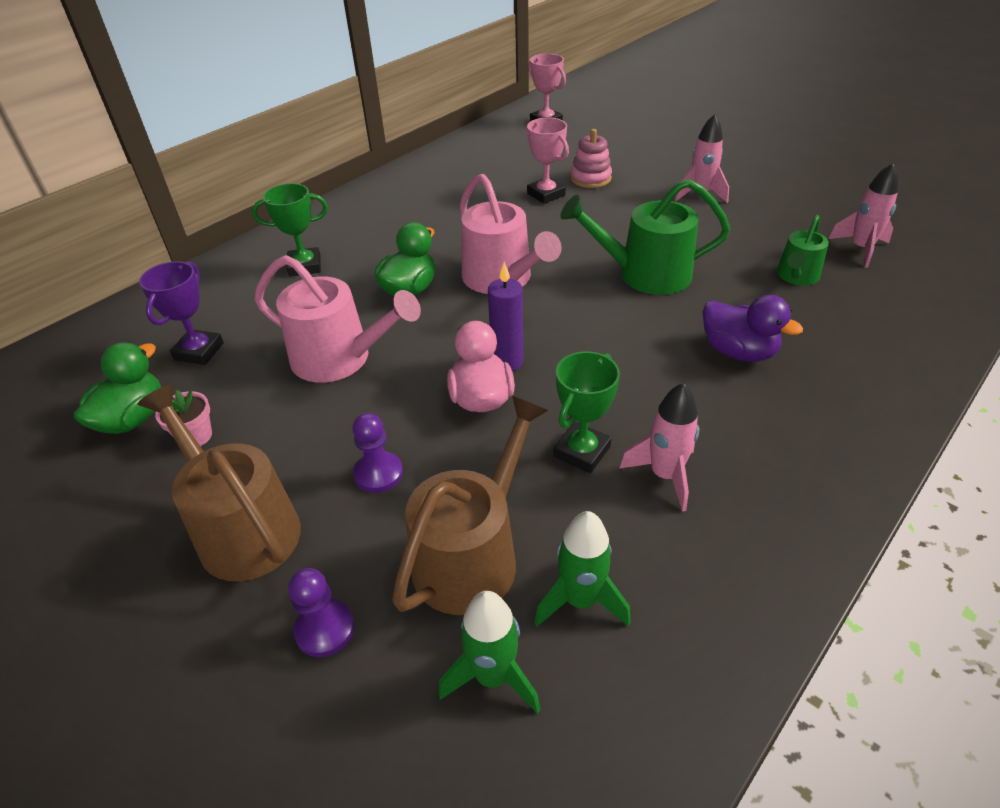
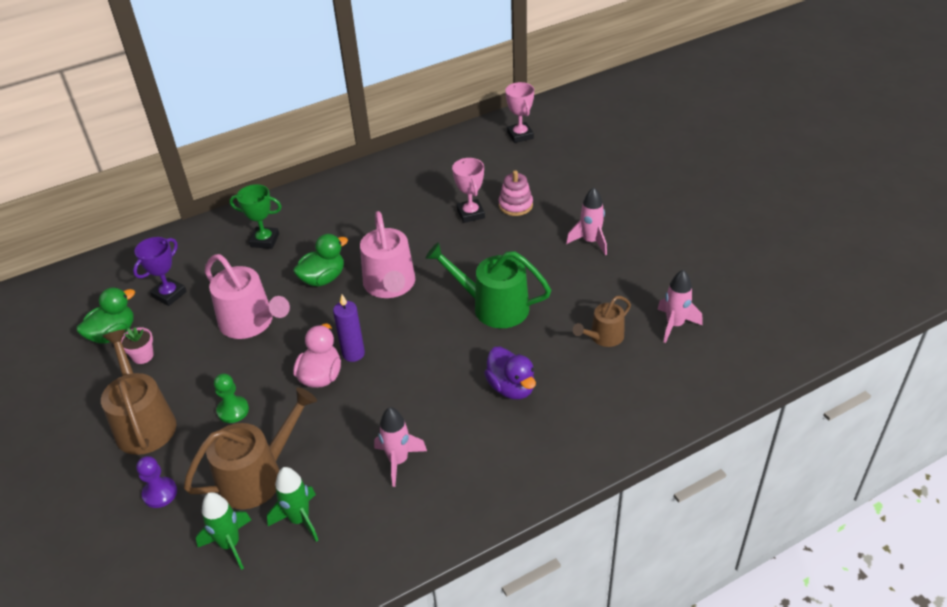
camera: 20 degrees right, 0 degrees up
purple pawn [352,413,403,493] -> green pawn [214,373,249,423]
green trophy [553,351,620,473] -> none
green watering can [777,215,829,286] -> brown watering can [573,296,631,347]

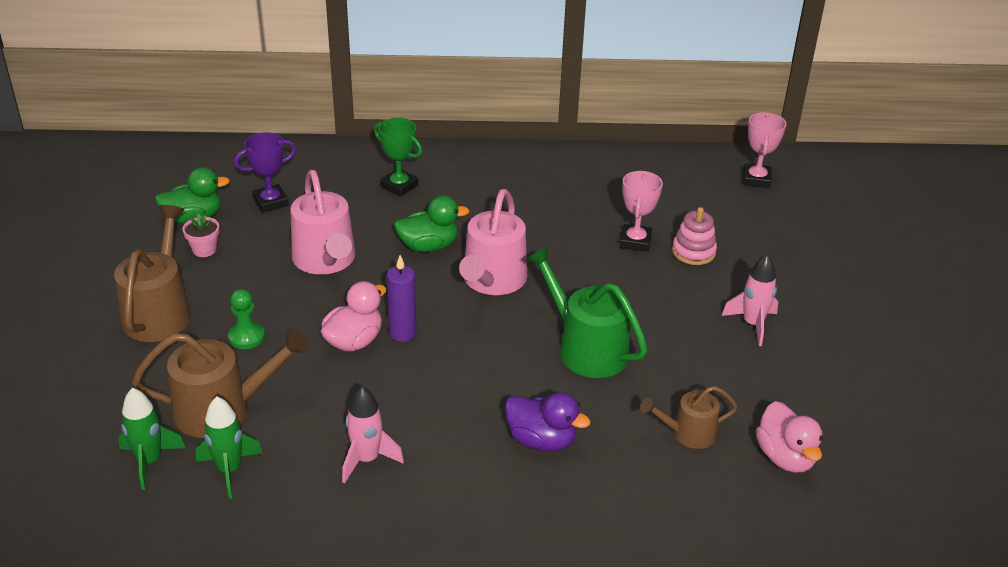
camera: 25 degrees right, 5 degrees down
purple pawn [136,456,177,508] -> none
purple duck [484,347,536,399] -> purple duck turned 60 degrees counterclockwise [505,392,591,452]
pink rocket [657,270,702,343] -> pink duck [756,401,823,473]

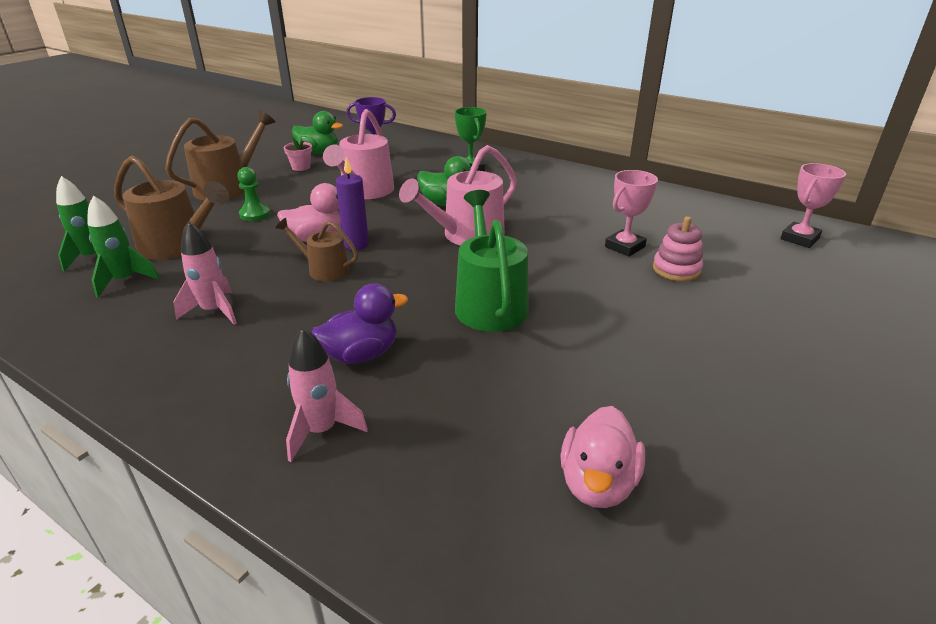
camera: 35 degrees right, 5 degrees down
purple duck [505,392,591,452] -> purple duck turned 90 degrees counterclockwise [312,283,408,364]
brown watering can [640,386,737,449] -> brown watering can moved to [275,218,358,281]
pink rocket [722,254,778,346] -> pink rocket moved to [286,328,368,462]

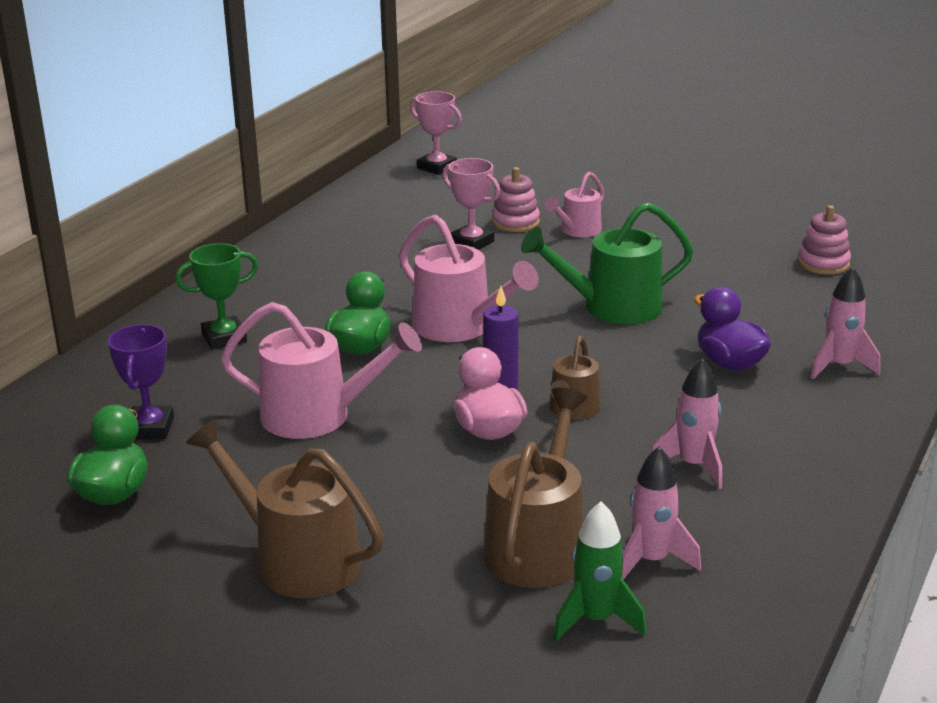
camera: 95 degrees left, 5 degrees down
green rocket [88,196,160,298] -> pink rocket [622,447,701,579]
green pawn [237,167,271,221] -> none
pink flower pot [284,137,312,171] -> none
pink duck [560,406,645,508] -> pink stacking toy [798,205,851,275]
none -> pink watering can [545,172,604,237]

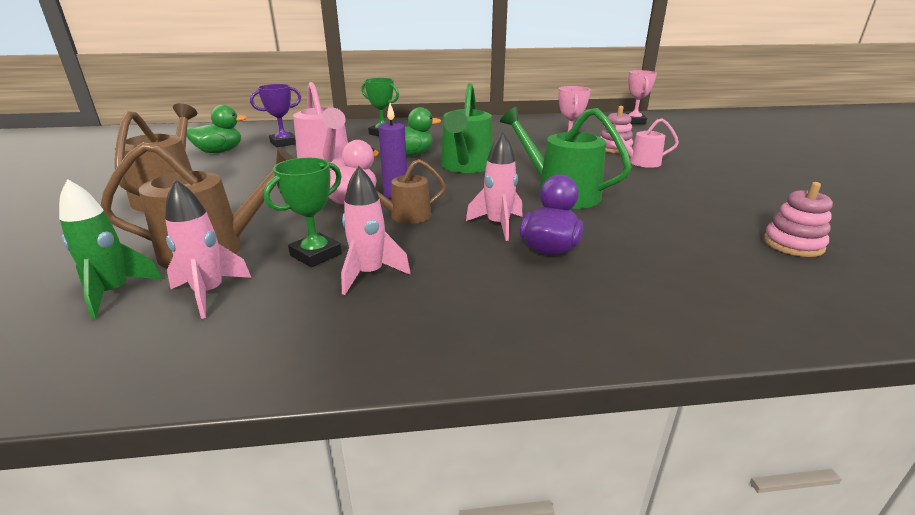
camera: 55 degrees right, 0 degrees up
pink watering can [399,215,539,342] -> green watering can [441,83,493,173]
pink rocket [811,267,880,379] -> pink rocket moved to [466,132,523,241]
none -> green trophy [264,158,342,267]

